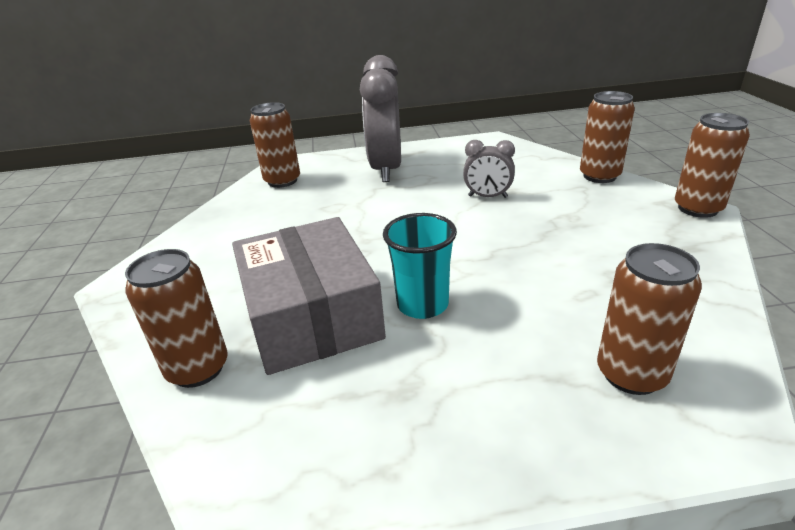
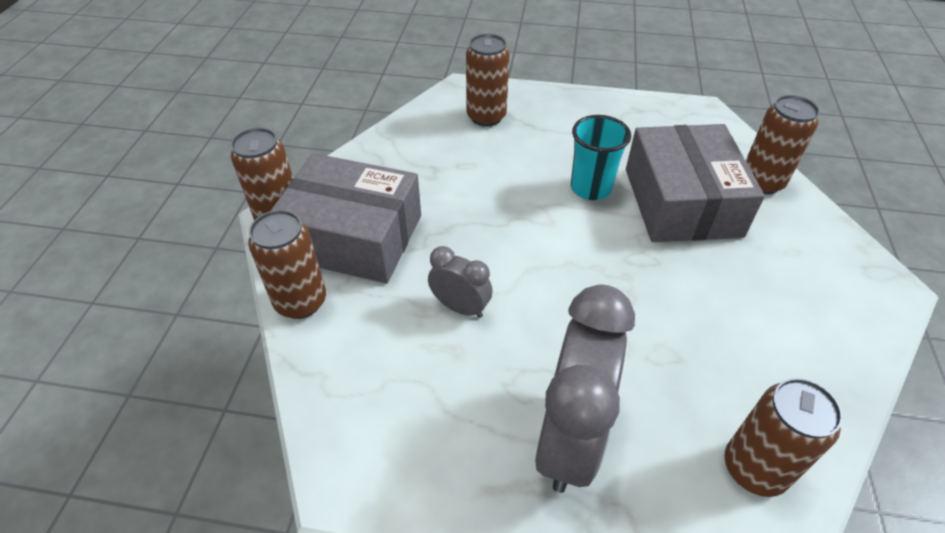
camera: 165 degrees left, 15 degrees up
none -> grey box [270,153,421,283]

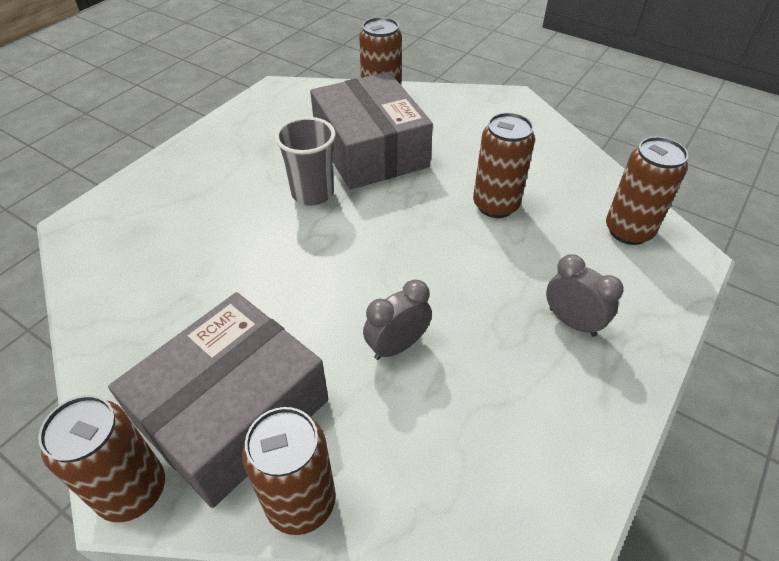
camera: 65 degrees left, 0 degrees up
brown can [466,34,510,126] -> brown can moved to [473,112,535,218]
grey clock [535,284,635,493] -> grey clock [546,254,624,337], size x0.50
turquoise cup [571,115,631,200] -> grey cup [275,117,336,205]
grey box [626,124,765,242] -> grey box turned 45 degrees clockwise [310,72,433,189]

